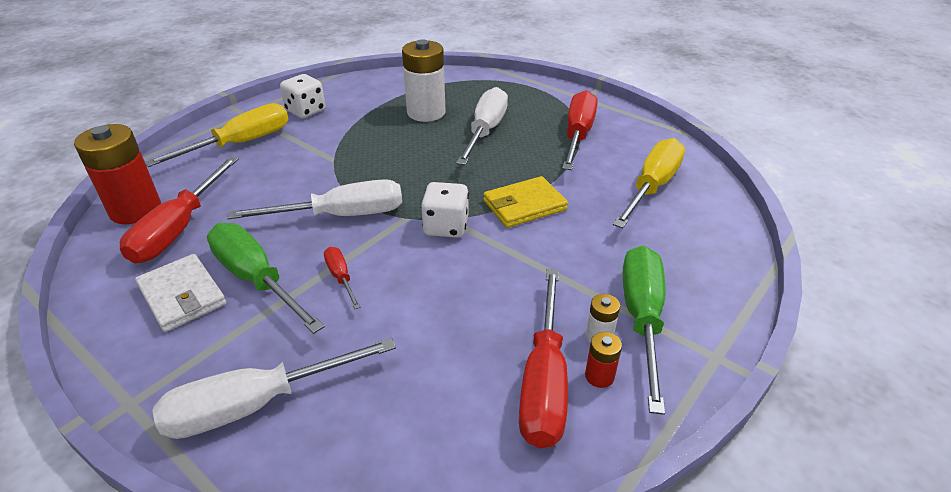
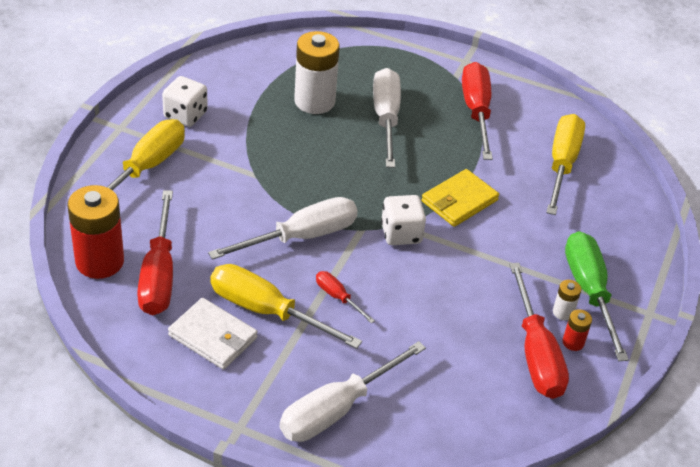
camera: 20 degrees left, 5 degrees up
green screwdriver [207,223,325,334] -> yellow screwdriver [210,264,362,349]

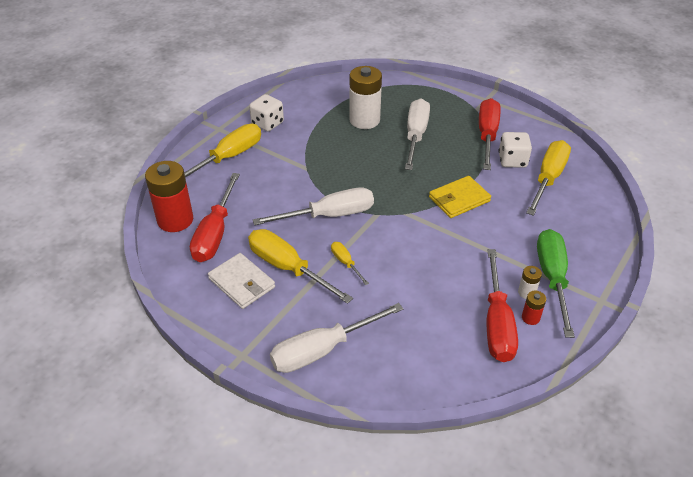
camera: 15 degrees right, 0 degrees up
red screwdriver [316,271,375,323] -> yellow screwdriver [331,242,369,285]
white dice [381,195,426,245] -> white dice moved to [499,132,532,168]

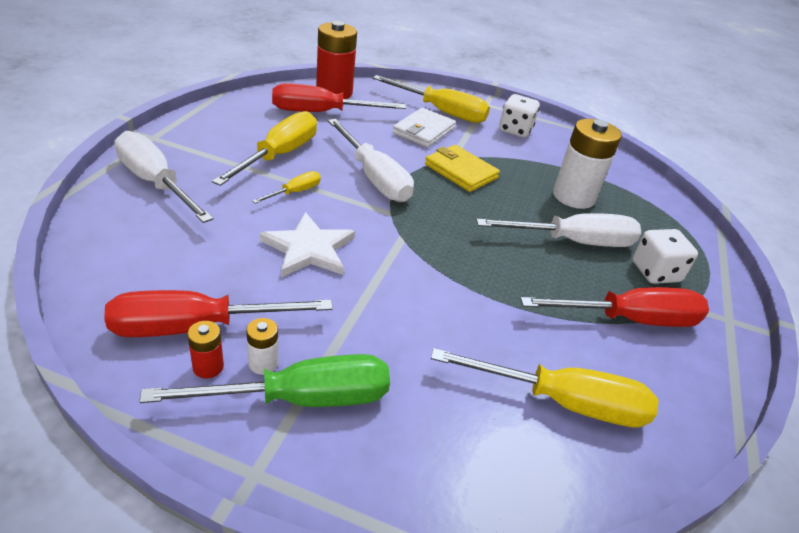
camera: 70 degrees right, 5 degrees down
white wallet [208,253,275,309] -> white wallet moved to [392,108,456,148]
yellow wallet [429,176,491,218] -> yellow wallet moved to [425,145,500,192]
white dice [499,132,532,168] -> white dice moved to [633,229,698,284]
none -> white star [259,212,355,277]

